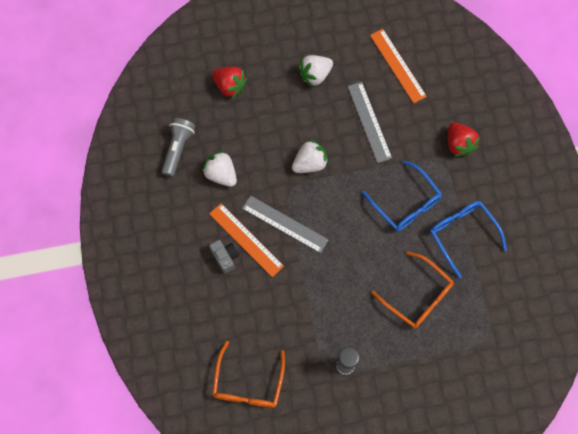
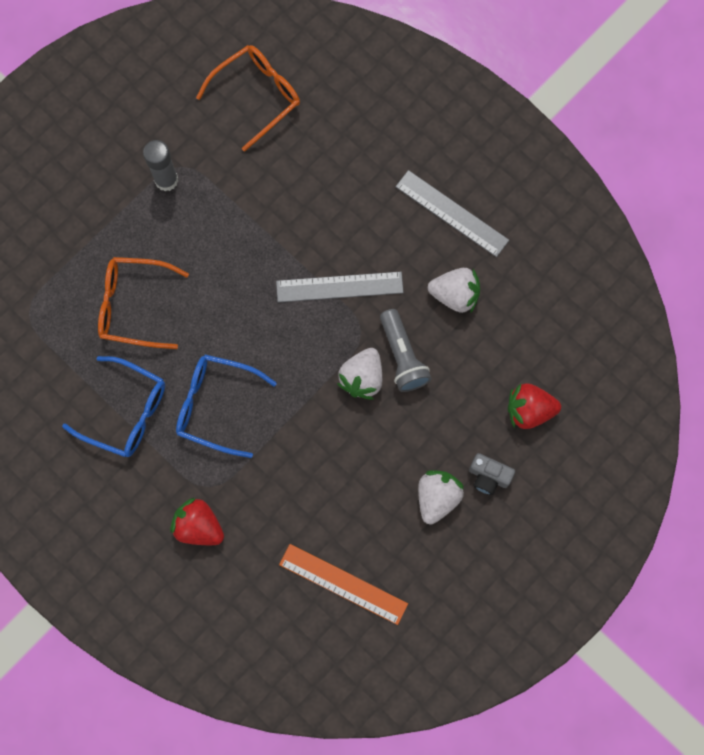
camera: 145 degrees right, 5 degrees up
grey flashlight [161,118,195,177] -> grey flashlight moved to [380,309,432,392]
orange ruler [209,203,284,277] -> none
grey camera [209,240,239,274] -> grey camera moved to [469,453,515,495]
orange glasses [212,341,285,408] -> orange glasses turned 75 degrees clockwise [196,45,300,151]
grey ruler [347,82,392,163] -> grey ruler moved to [395,170,509,257]

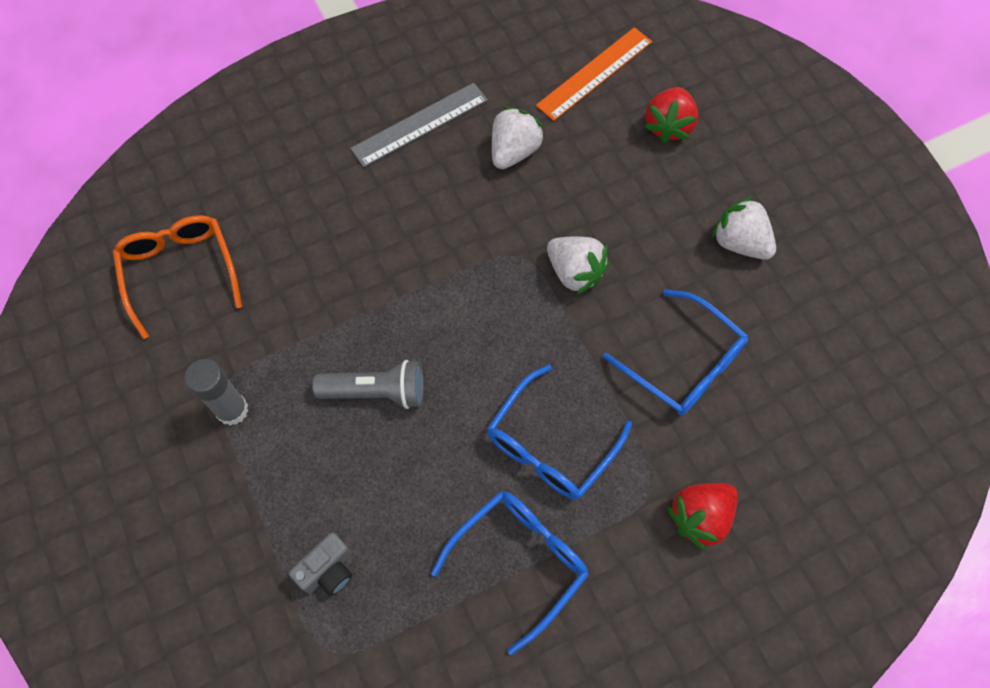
camera: 70 degrees left, 10 degrees down
orange glasses [98,257,189,349] -> none
grey ruler [276,272,404,302] -> none
orange ruler [279,544,408,625] -> orange ruler moved to [536,27,652,121]
grey flashlight [380,309,432,392] -> grey flashlight moved to [313,360,424,409]
grey camera [469,453,515,495] -> grey camera moved to [289,532,352,596]
none -> blue glasses [603,289,748,415]

